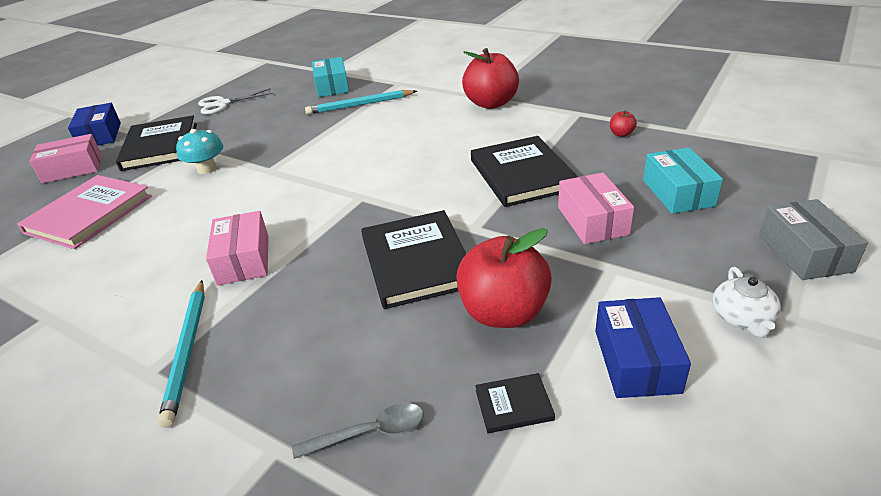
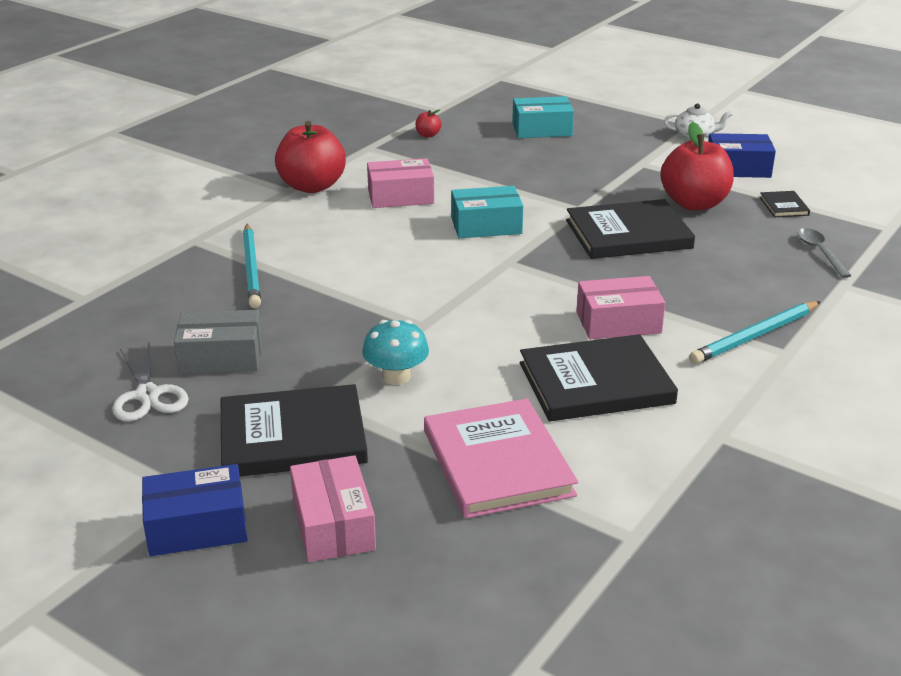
camera: 90 degrees left, 5 degrees down
pink book [17,175,152,249] -> pink book turned 45 degrees clockwise [424,398,578,518]
turquoise pencil [158,280,205,428] -> turquoise pencil turned 150 degrees clockwise [689,301,821,364]
turquoise box [312,57,349,97] -> turquoise box moved to [451,186,523,238]
black book [471,136,578,207] -> black book moved to [520,334,678,421]
pink box [558,173,634,244] -> pink box moved to [367,158,434,208]
grey box [759,199,868,280] -> grey box moved to [174,310,262,374]

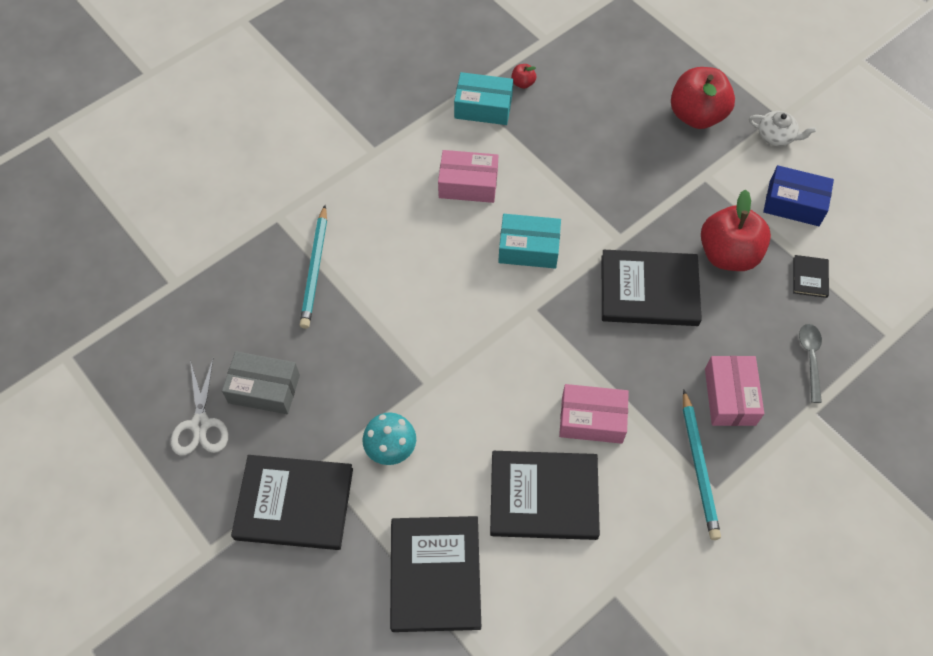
camera: 15 degrees right, 30 degrees up
blue box [142,464,247,556] -> none
red apple [275,121,346,193] -> red apple moved to [671,67,735,129]
pink box [290,455,376,562] -> pink box moved to [705,356,764,426]
pink book [424,398,578,518] -> black book [390,516,481,632]
turquoise box [512,96,574,138] -> turquoise box moved to [454,72,513,125]
turquoise pencil [689,301,821,364] -> turquoise pencil turned 75 degrees counterclockwise [683,390,721,540]

